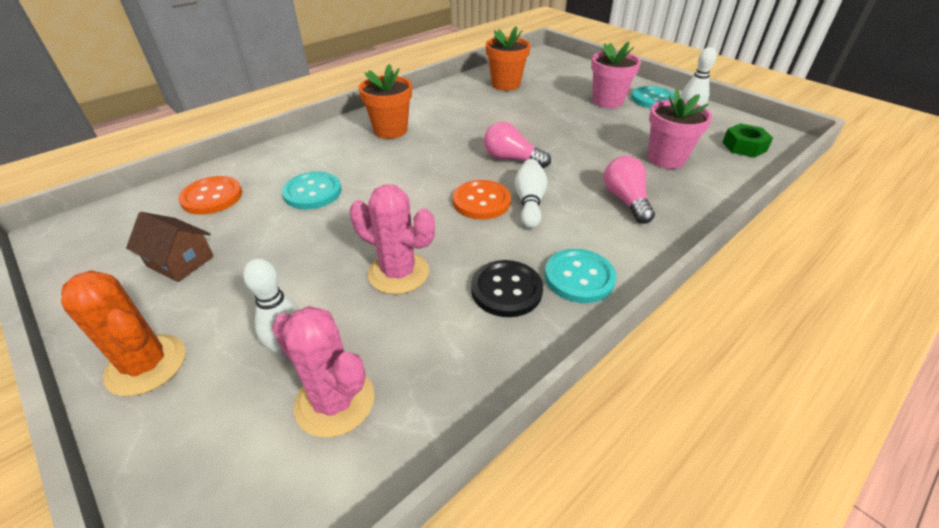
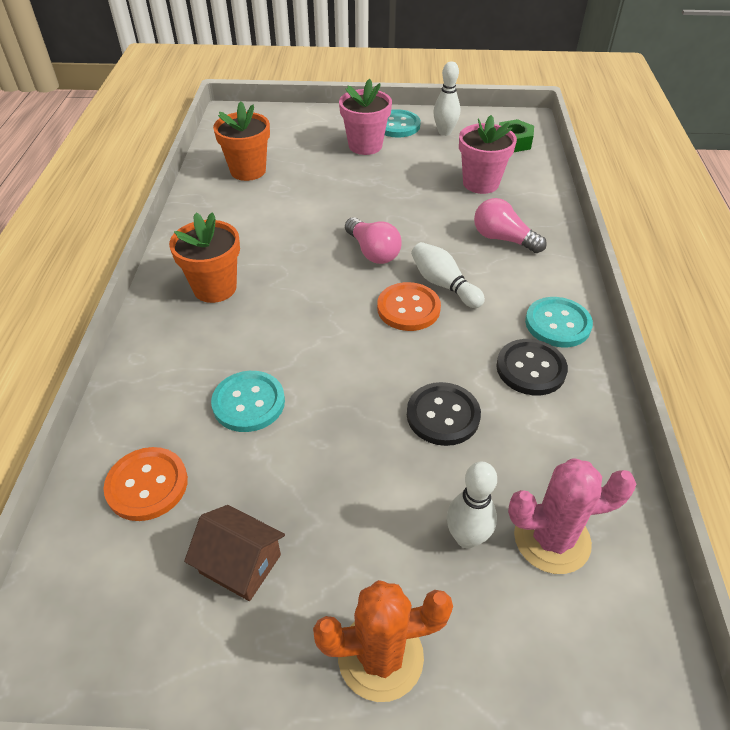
camera: 45 degrees left, 5 degrees up
brown house [126,212,214,282] -> brown house turned 45 degrees clockwise [184,505,285,601]
pink cactus [350,184,435,294] -> black button [407,382,481,446]
pink light bulb [484,122,551,168] -> pink light bulb turned 105 degrees counterclockwise [345,217,401,264]

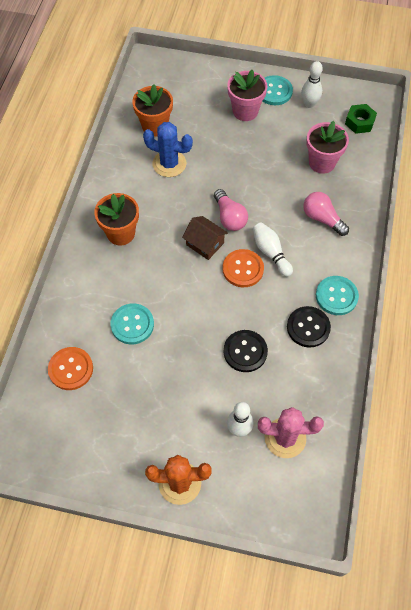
camera: 10 degrees right, 15 degrees up
brown house [184,505,285,601] -> brown house moved to [182,216,228,260]
none -> blue cactus [143,122,193,177]

